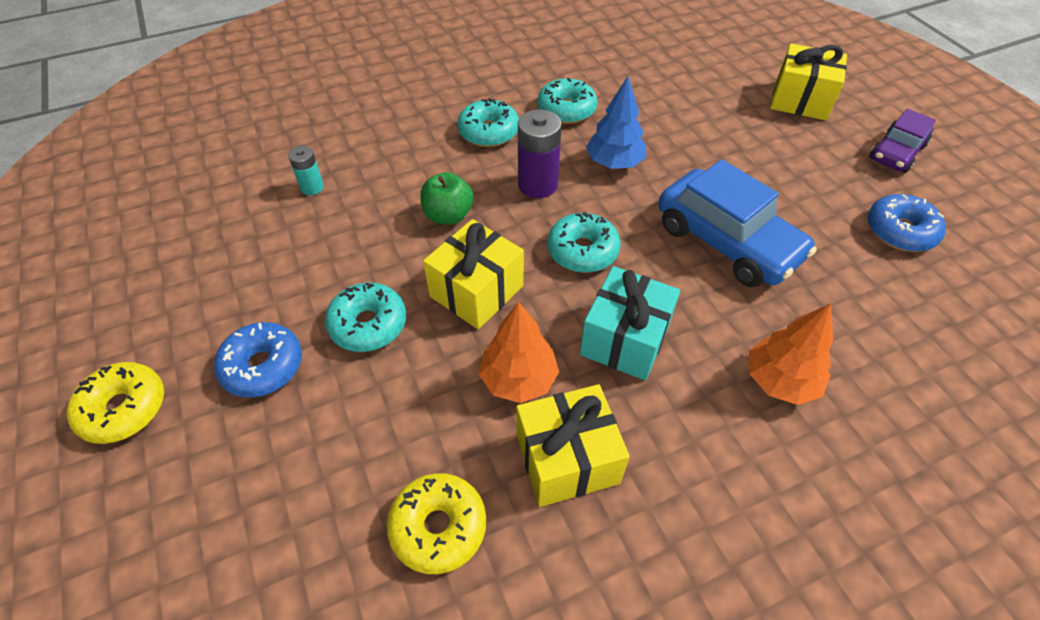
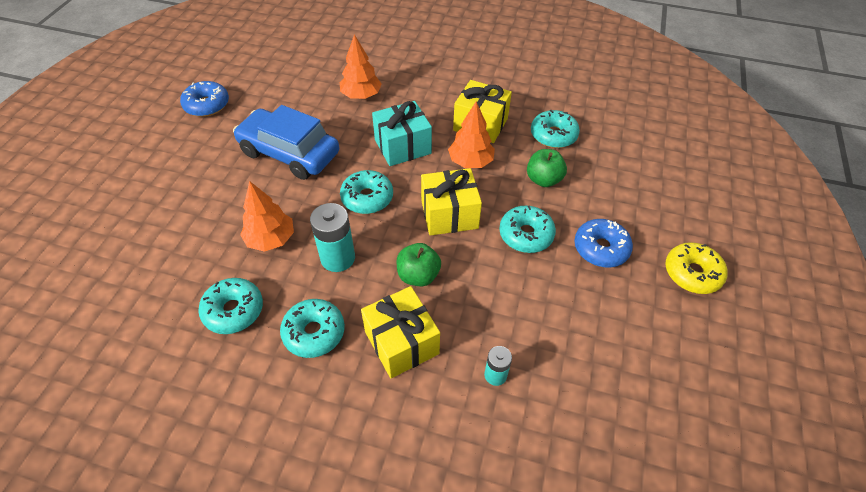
camera: 140 degrees left, 0 degrees up
yellow donut [387,473,486,574] -> turquoise donut [531,110,580,148]
purple battery [518,109,562,198] -> turquoise battery [310,203,355,272]
blue tree [586,76,646,169] -> orange tree [240,181,294,252]
blue car [658,159,817,287] -> blue car turned 60 degrees counterclockwise [233,105,339,180]
yellow gift [770,44,847,120] -> yellow gift moved to [361,286,440,378]
purple car [869,109,936,173] -> none
none -> green apple [527,149,567,187]

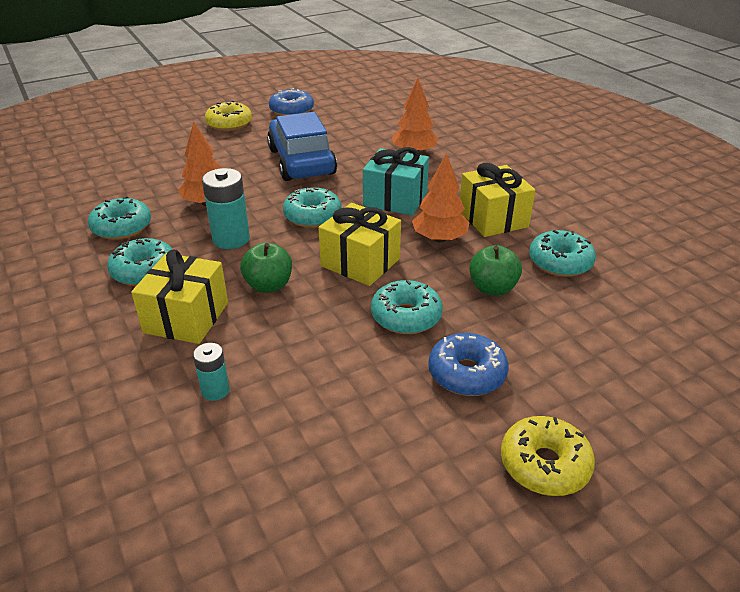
camera: 45 degrees right, 15 degrees down
none -> yellow donut [205,101,252,131]

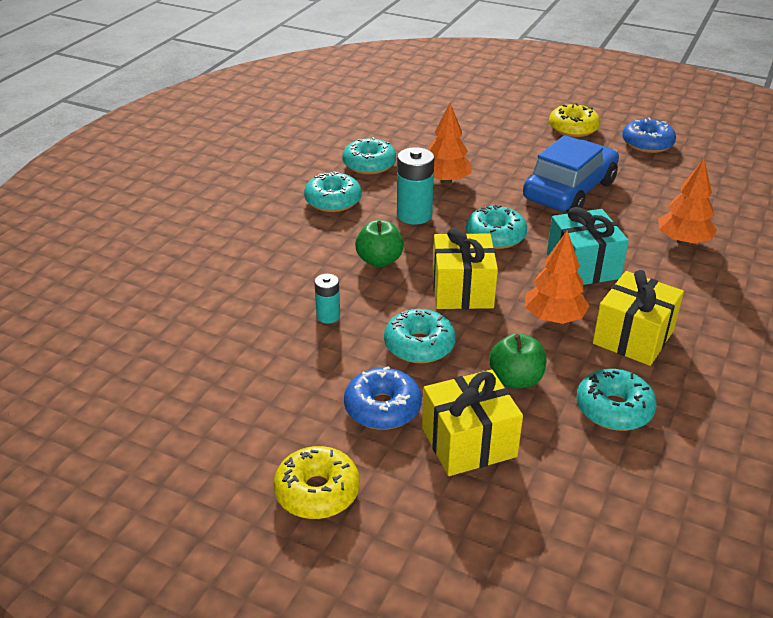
camera: 55 degrees right, 0 degrees up
yellow gift [131,249,228,344] -> yellow gift moved to [422,370,523,476]
turquoise battery [193,343,230,401] -> turquoise battery moved to [314,274,340,324]

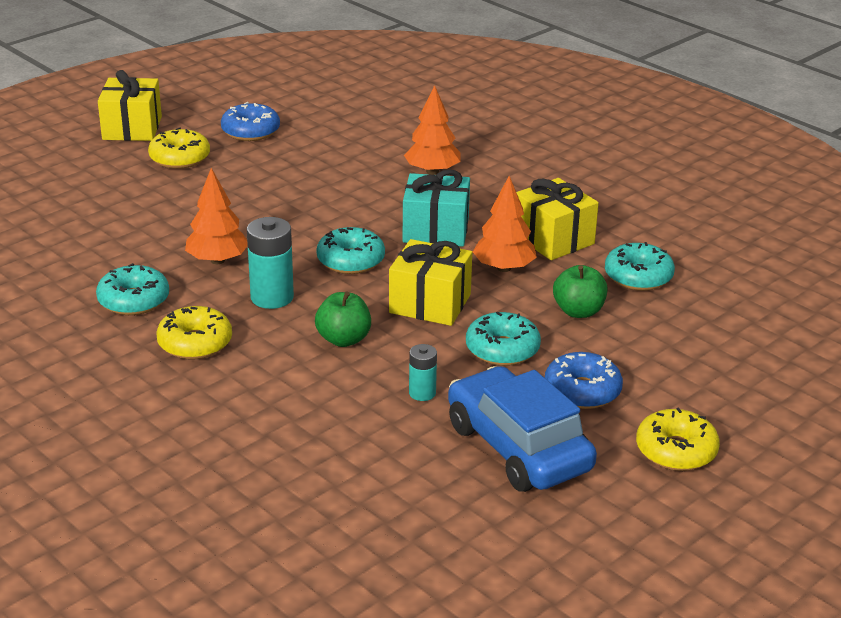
camera: 70 degrees left, 5 degrees down
turquoise donut [304,171,362,212] -> yellow donut [156,306,232,360]
yellow gift [422,370,523,476] -> yellow gift moved to [98,70,162,141]
blue car [523,135,619,213] -> blue car moved to [448,366,597,492]

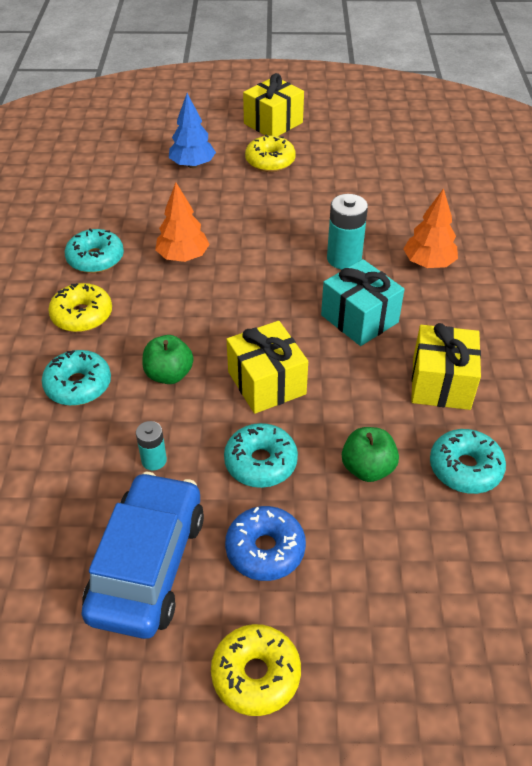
camera: 45 degrees right, 15 degrees up
blue donut [221,102,280,141] -> none
turquoise battery [247,217,294,309] -> turquoise battery moved to [327,194,368,269]
turquoise donut [316,227,385,274] -> turquoise donut moved to [42,350,111,406]
orange tree [473,176,537,272] -> none
none -> blue tree [169,93,216,168]

